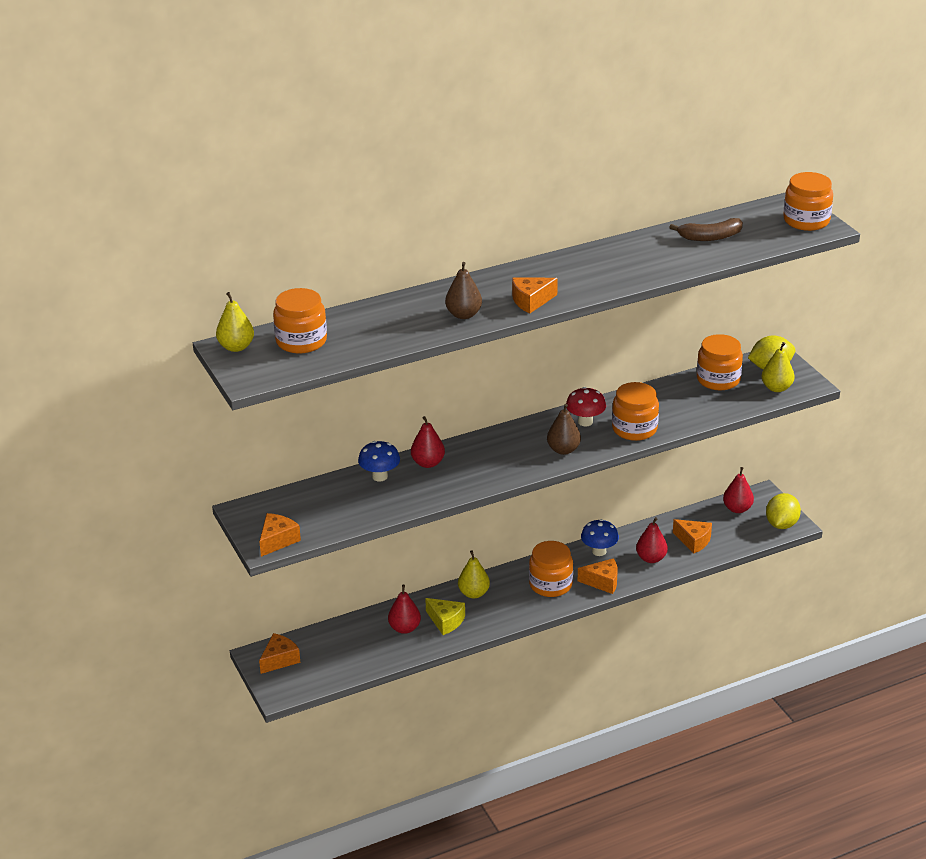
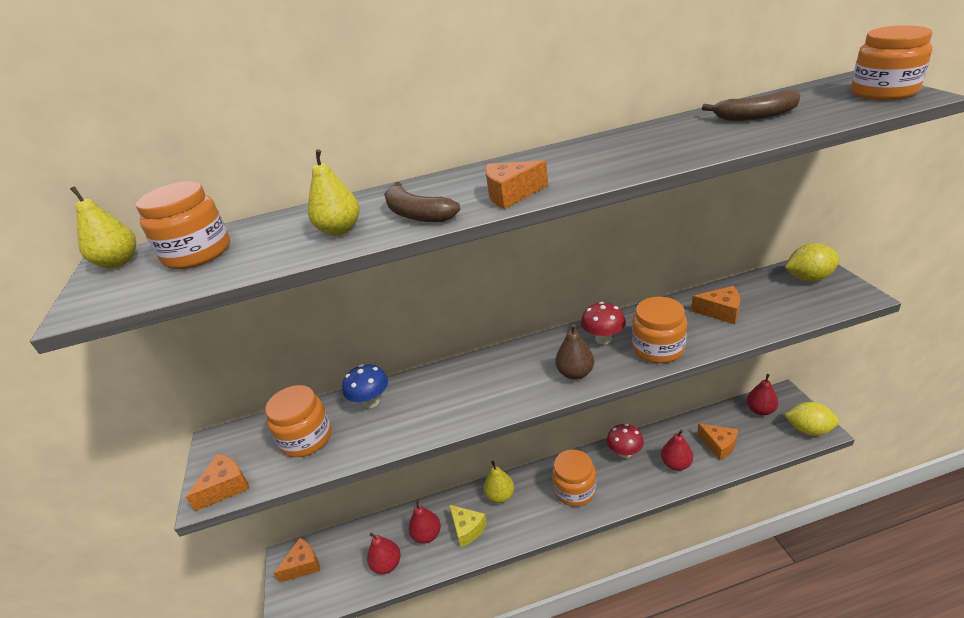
camera: 15 degrees right, 0 degrees up
red pear [411,416,445,468] -> red pear moved to [367,532,401,574]
brown pear [445,262,482,319] -> brown banana [384,182,460,222]
orange cheese [578,558,618,594] -> orange cheese moved to [691,286,740,324]
blue mushroom [581,519,619,556] -> red mushroom [607,424,644,458]
orange jar [697,334,743,390] -> orange jar moved to [265,385,332,457]
yellow pear [761,342,795,392] -> yellow pear moved to [308,149,360,236]
yellow lemon [766,493,801,529] -> yellow lemon turned 75 degrees clockwise [785,402,839,436]

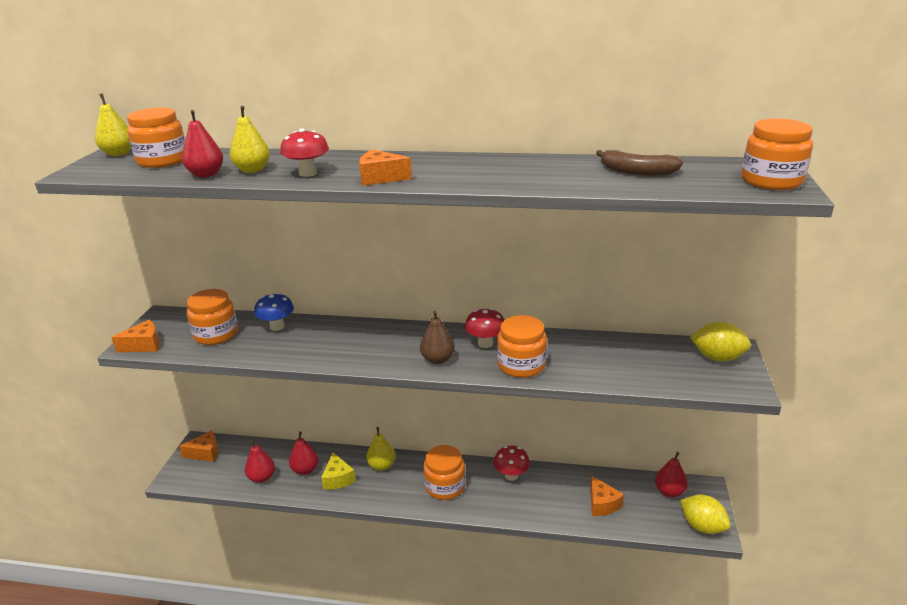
camera: 20 degrees right, 5 degrees down
brown banana [384,182,460,222] -> red mushroom [280,128,329,177]
red pear [661,430,693,471] -> red pear moved to [182,110,223,178]
orange cheese [691,286,740,324] -> none

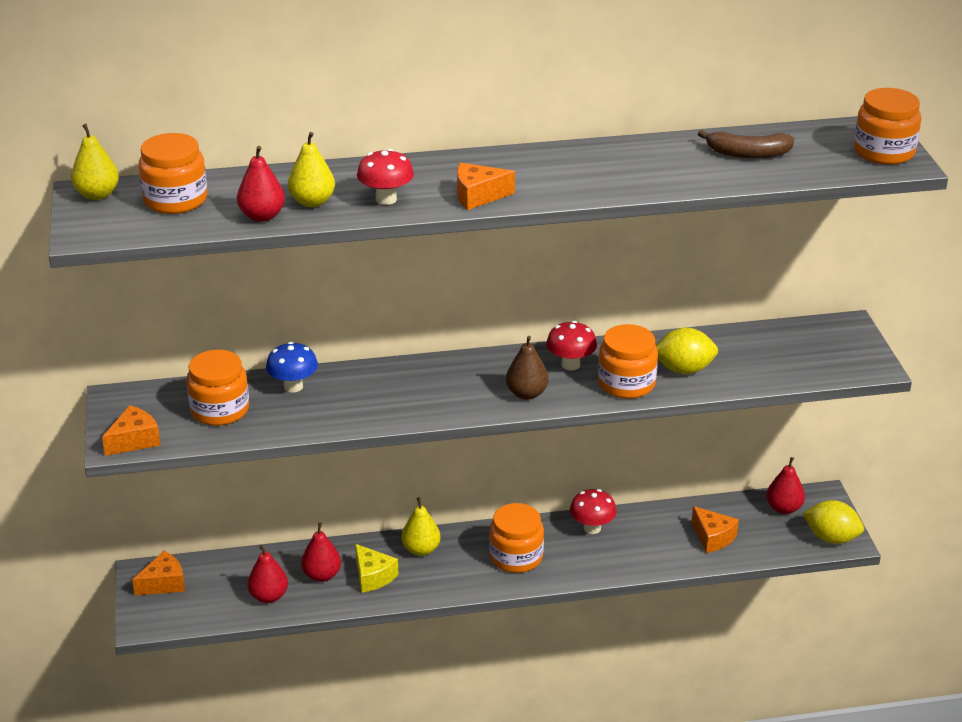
camera: 20 degrees left, 5 degrees up
yellow lemon [690,322,751,362] -> yellow lemon moved to [656,328,718,374]

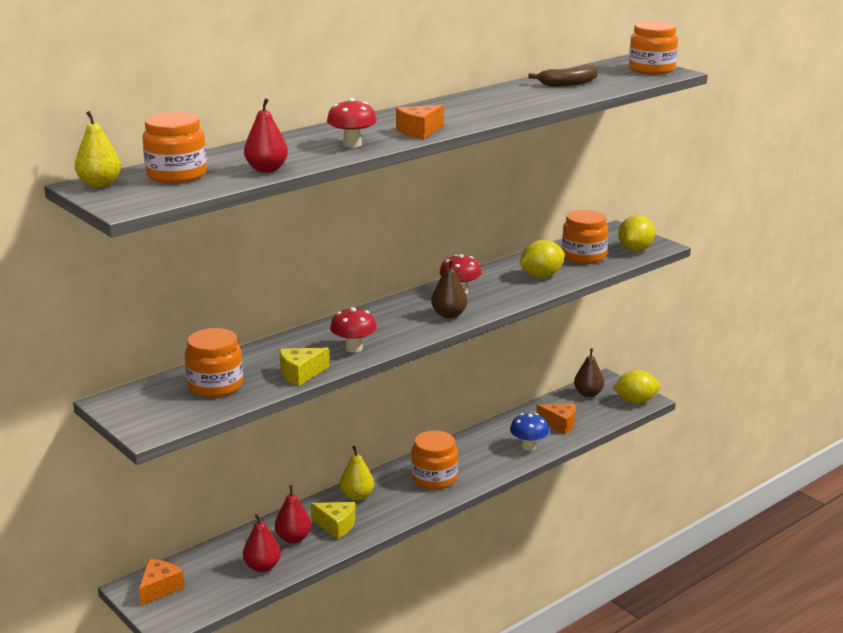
camera: 30 degrees left, 10 degrees down
orange cheese [102,405,161,456] -> none
blue mushroom [266,342,318,393] -> blue mushroom moved to [510,413,549,451]
yellow pear [288,132,335,207] -> none
red mushroom [570,489,617,534] -> red mushroom moved to [330,307,377,352]
orange jar [598,324,658,399] -> orange jar moved to [562,210,608,264]
red pear [766,457,805,514] -> brown pear [574,348,604,397]
none -> yellow cheese [279,347,329,386]
none -> yellow lemon [618,215,655,251]

